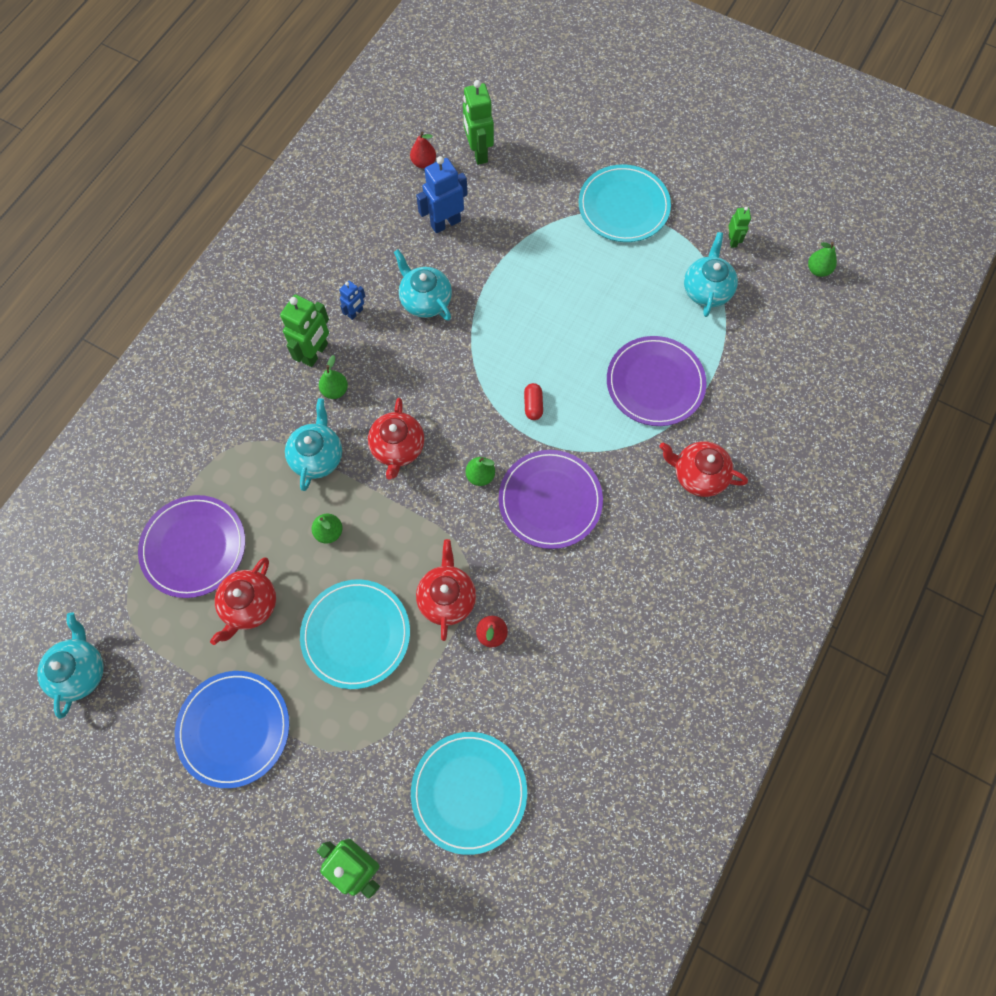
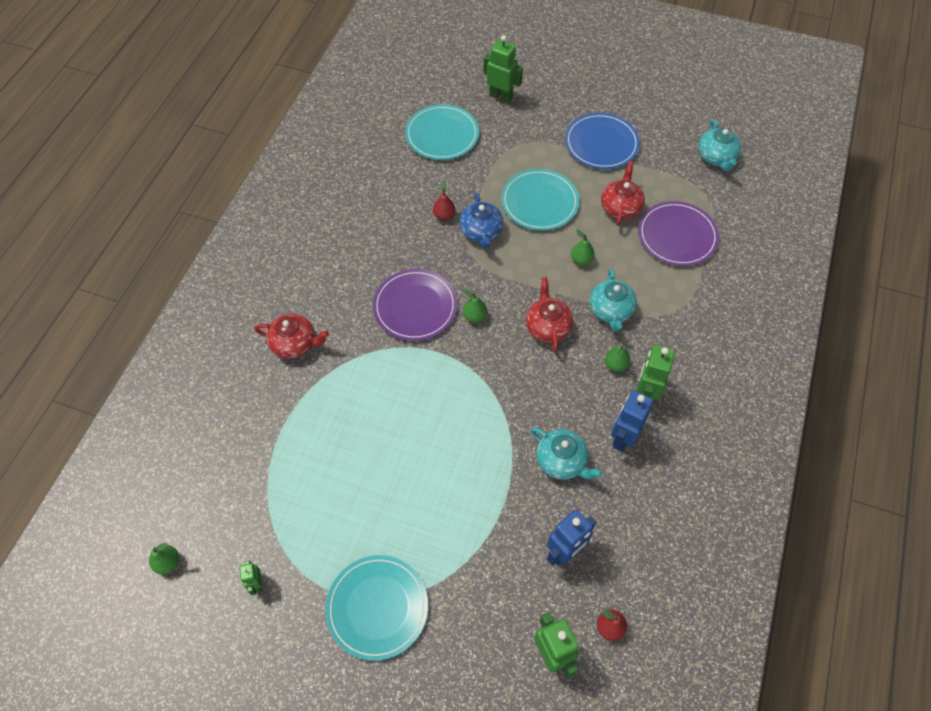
camera: 170 degrees right, 10 degrees down
blue robot [339,281,365,320] -> blue robot [611,390,653,452], size x1.83
red teapot [416,539,476,641] -> blue teapot [459,192,503,249]
red capsule [524,383,543,420] -> none
purple plate [607,336,706,426] -> none
turquoise teapot [684,232,738,317] -> none

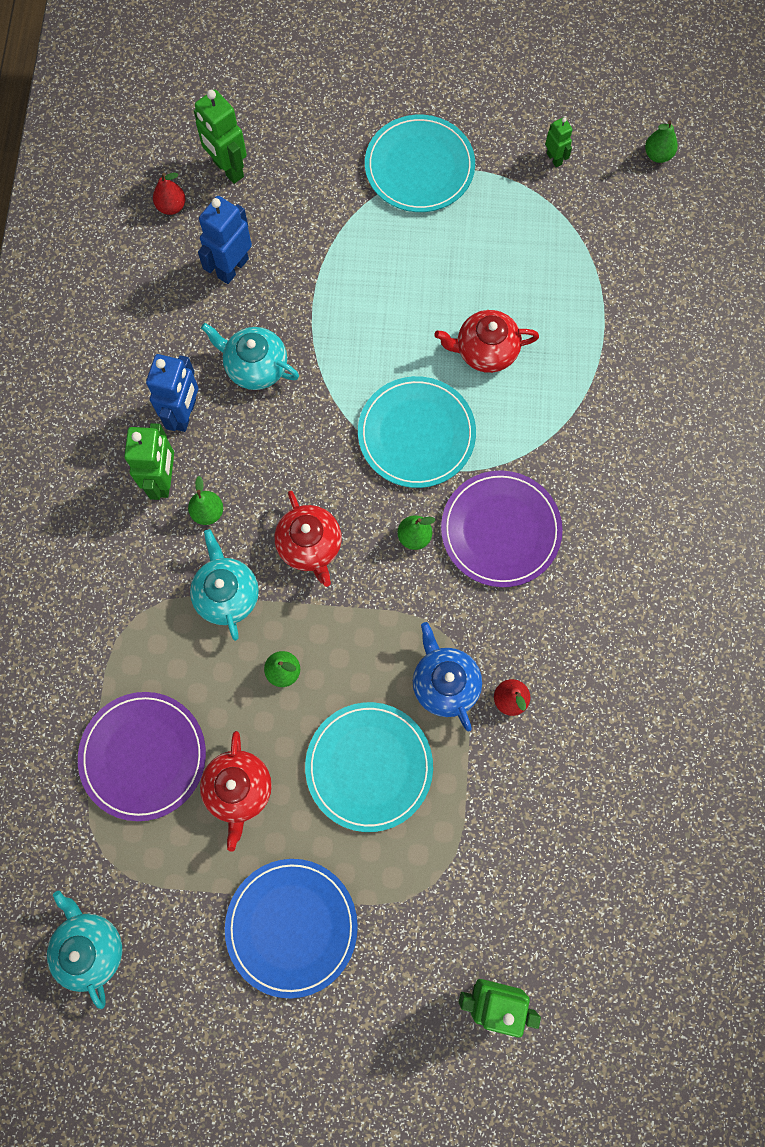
camera: 165 degrees right, 15 degrees up
red teapot [255,314,329,359] -> red teapot moved to [434,310,539,373]
turquoise plate [405,104,479,160] -> turquoise plate moved to [358,376,476,488]

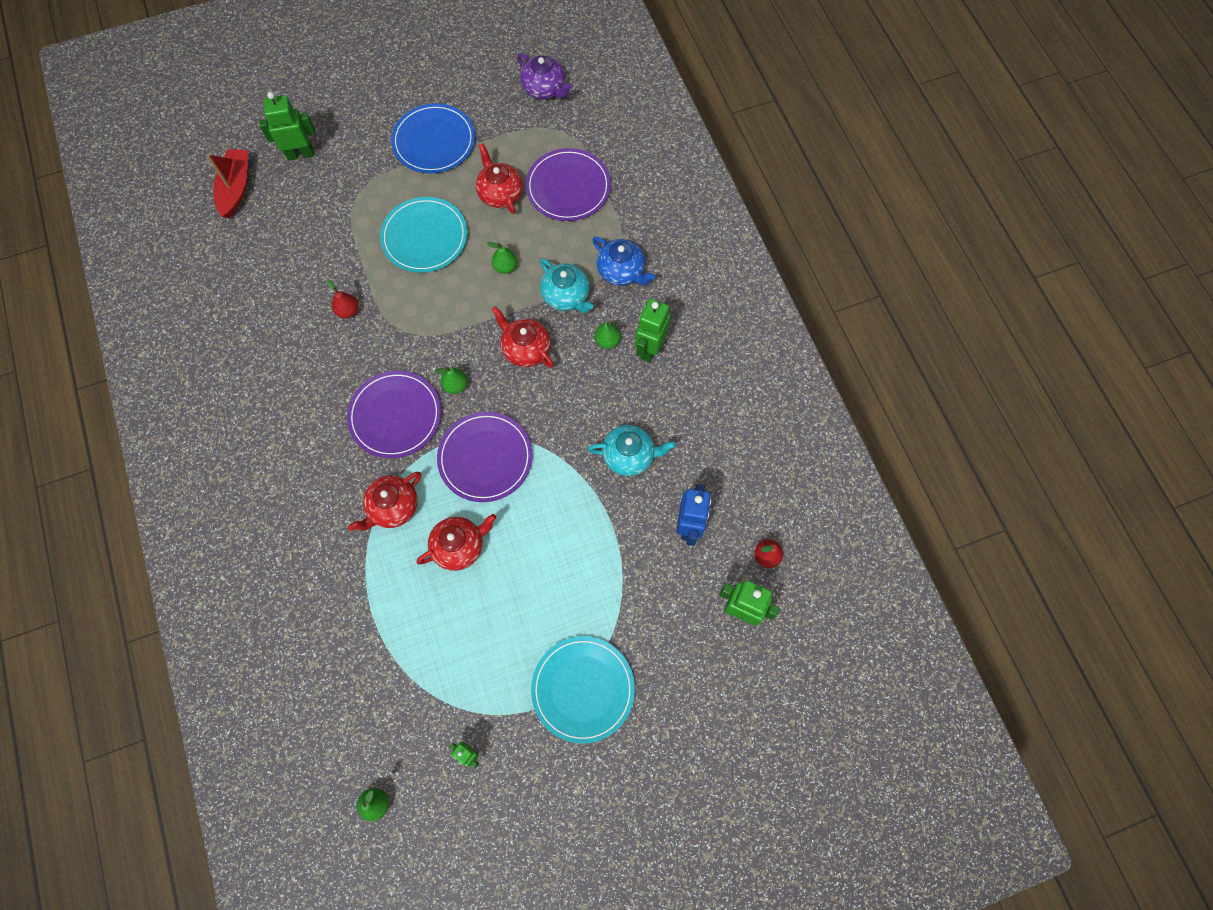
camera: 155 degrees right, 5 degrees down
turquoise teapot [47,891,122,1009] -> purple teapot [517,53,572,99]
green robot [124,423,174,500] -> green robot turned 45 degrees clockwise [635,299,670,362]
blue robot [146,354,198,432] -> none
turquoise plate [358,376,476,488] -> purple plate [437,412,533,502]
blue teapot [413,622,482,732] -> blue teapot moved to [592,237,655,286]
none -> red boat [206,149,248,218]
none -> red teapot [348,472,421,531]

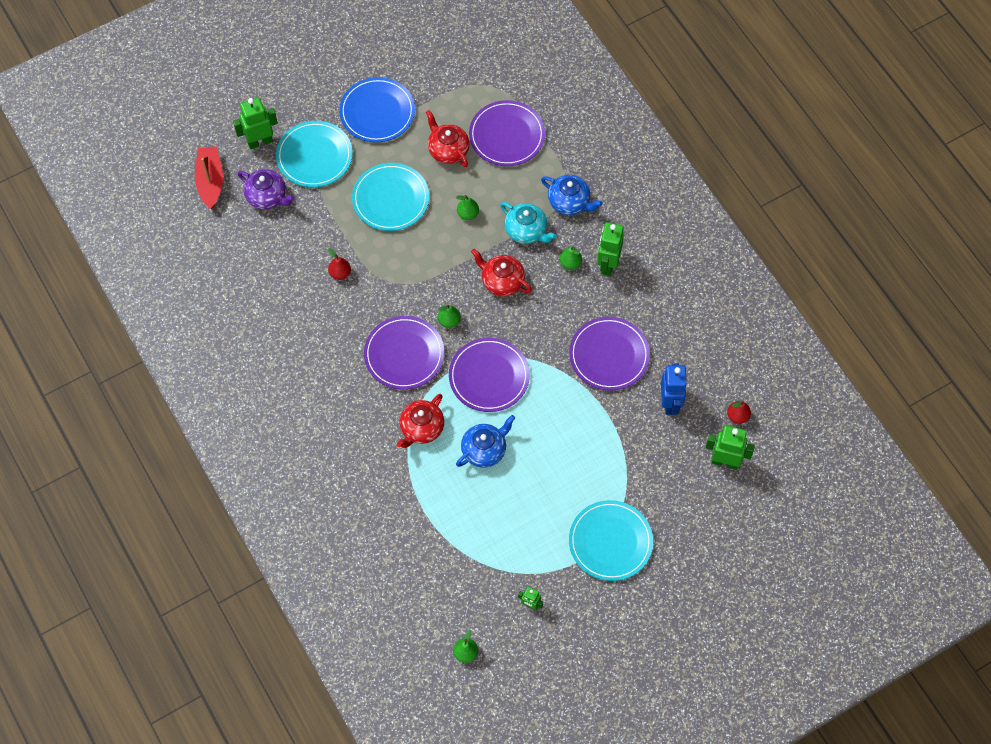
camera: 10 degrees left, 5 degrees down
red teapot [417,514,496,571] -> blue teapot [456,415,515,468]
purple teapot [517,53,572,99] -> purple teapot moved to [237,169,294,209]
turquoise teapot [588,425,676,476] -> purple plate [569,317,650,390]
none -> turquoise plate [276,121,353,187]

